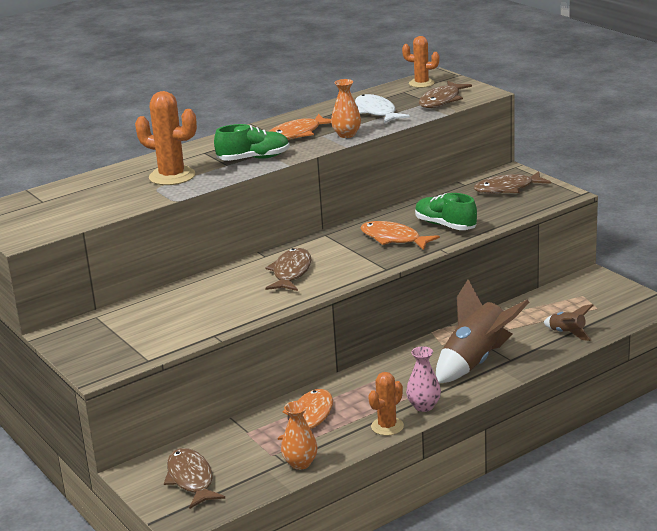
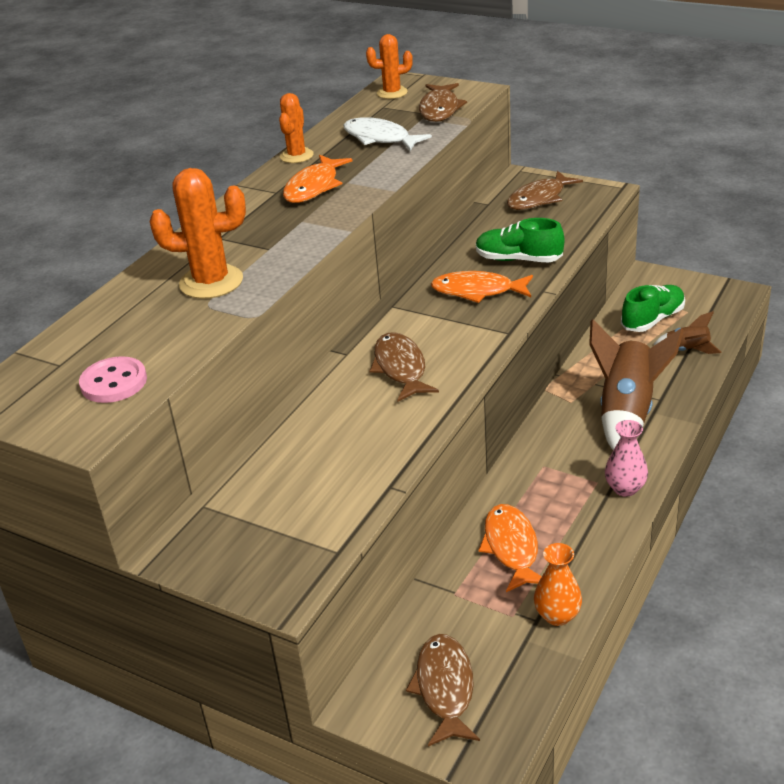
camera: 25 degrees left, 10 degrees up
brown fish [164,448,226,509] -> brown fish turned 45 degrees clockwise [406,634,480,746]
green shoe [214,124,290,161] -> green shoe moved to [621,285,685,332]
orange vase [331,79,361,138] -> none
orange cactus [368,372,404,436] -> orange cactus moved to [279,93,314,163]
none -> pink button [79,356,147,403]

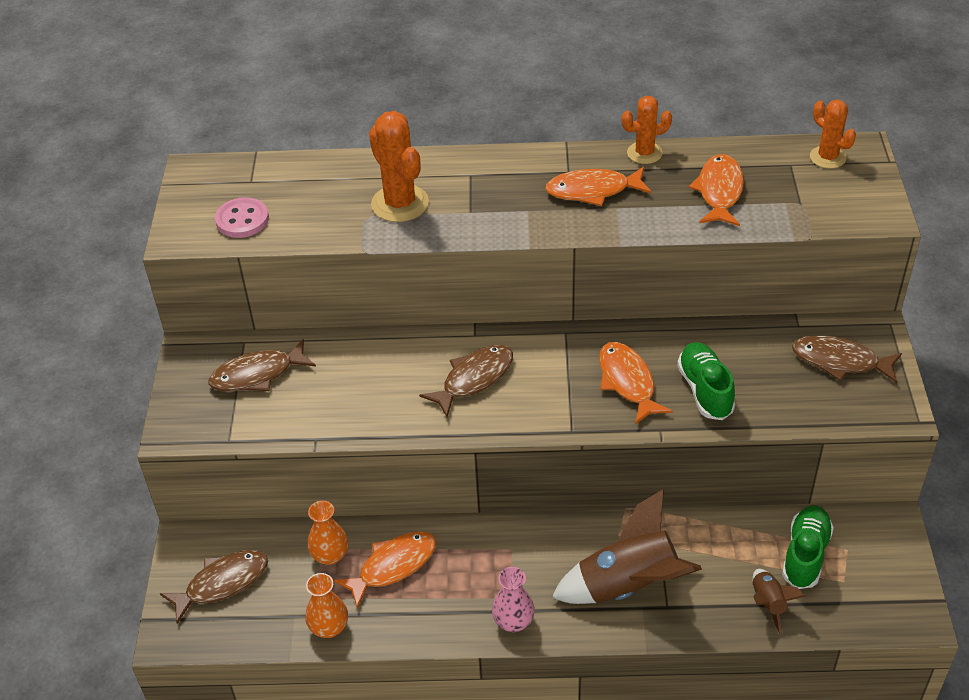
camera: 60 degrees right, 10 degrees up
white fish [343,117,432,151] -> orange fish [689,154,744,226]
brown fish [419,83,467,122] -> brown fish moved to [209,339,316,392]
green shoe [621,285,685,332] -> green shoe turned 90 degrees counterclockwise [782,505,834,589]
none -> orange vase [307,501,348,565]

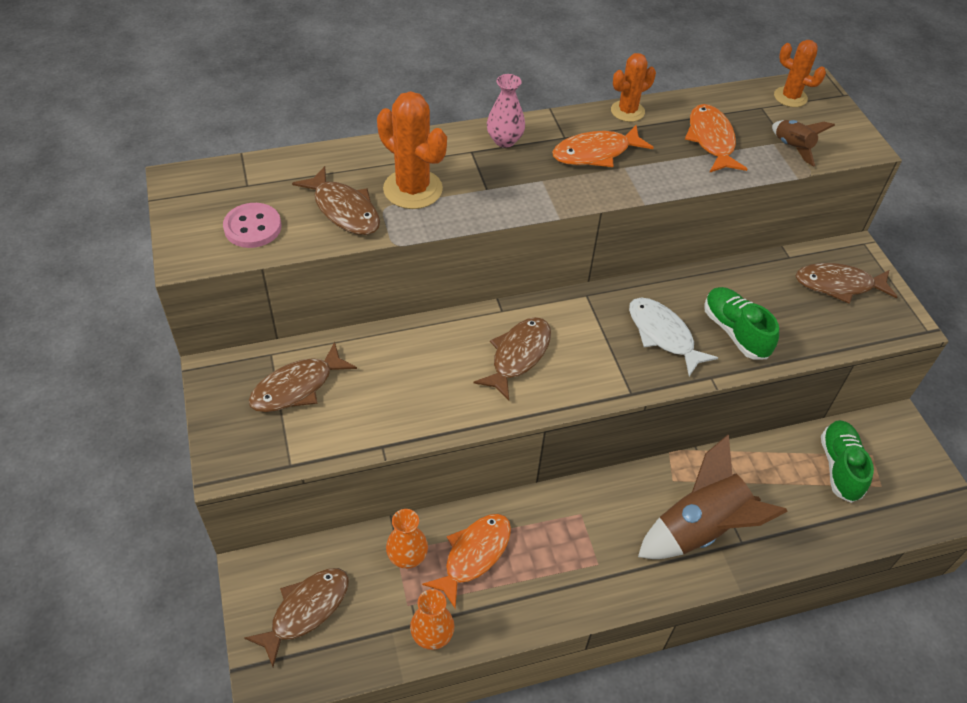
camera: 20 degrees left, 5 degrees up
pink vase [492,567,535,632] -> pink vase moved to [487,74,525,147]
orange fish [599,342,673,425] -> white fish [629,297,718,376]
brown rocket [753,569,805,635] -> brown rocket moved to [772,120,835,167]
none -> brown fish [292,166,380,235]

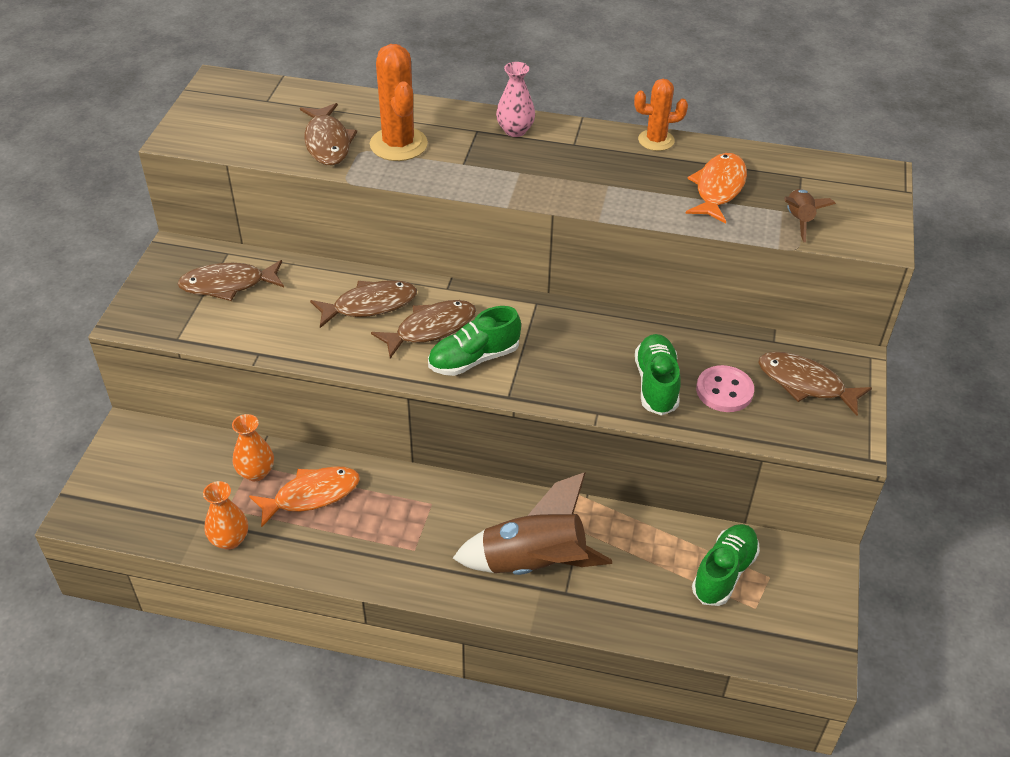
camera: 30 degrees right, 5 degrees down
pink button [223,203,281,248] -> pink button moved to [696,365,754,412]
brown fish [244,568,349,667] -> brown fish moved to [310,280,417,328]
orange fish [552,125,654,167] -> none
white fish [629,297,718,376] -> none
orange cactus [774,40,826,107] -> none
none -> green shoe [428,306,521,376]

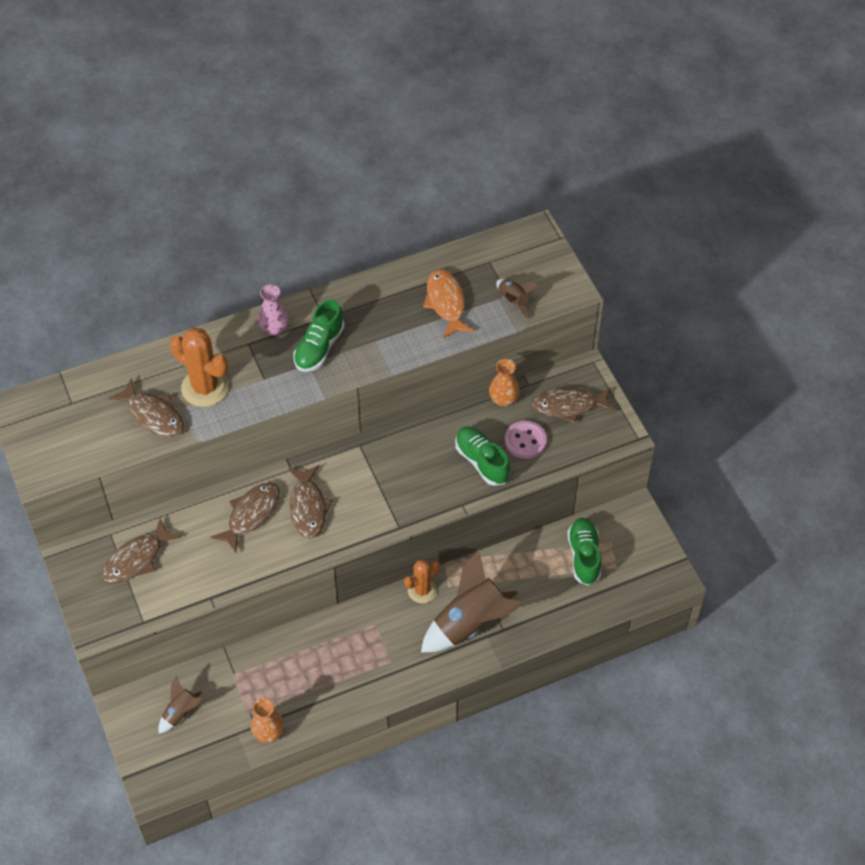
camera: 35 degrees left, 10 degrees up
orange vase [232,414,274,481] -> orange vase moved to [489,359,520,407]
orange fish [249,466,360,528] -> none
brown fish [371,300,476,358] -> brown fish turned 150 degrees clockwise [288,465,333,539]
green shoe [428,306,521,376] -> green shoe moved to [293,300,345,372]
orange cactus [634,79,688,151] -> orange cactus moved to [404,559,440,603]
none -> brown rocket [159,676,204,734]

